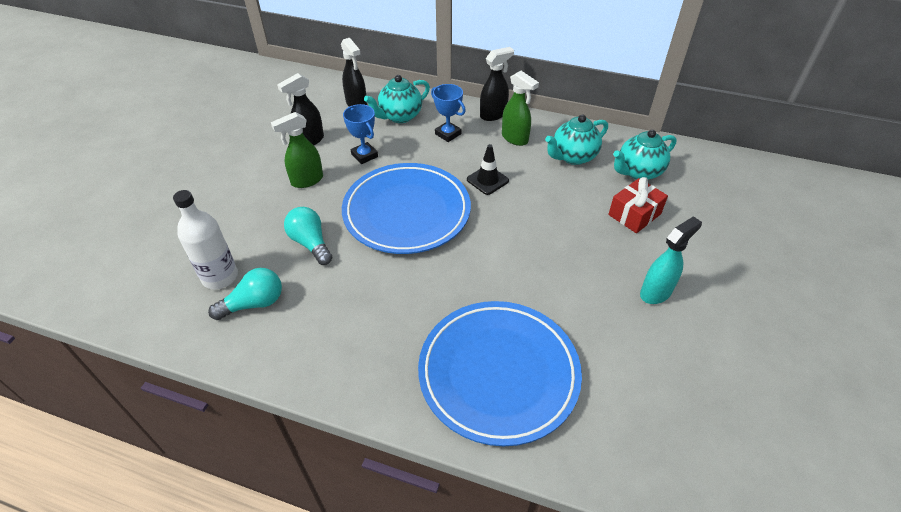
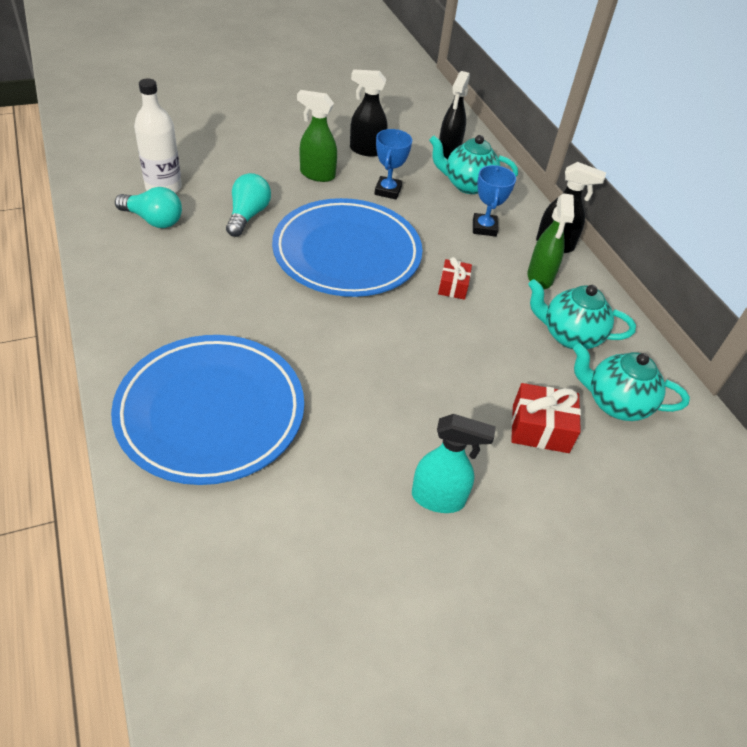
camera: 45 degrees right, 0 degrees up
black traffic cone [467,144,509,195] -> red gift [438,257,472,300]

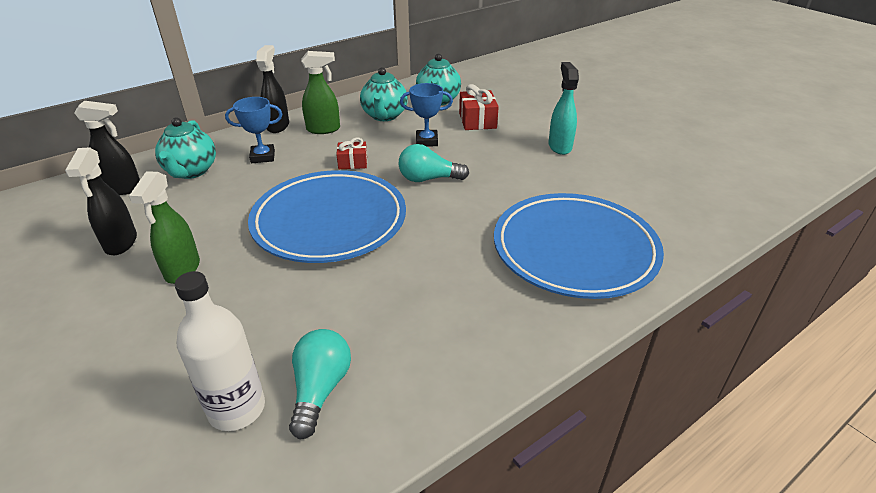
camera: 100 degrees left, 10 degrees down
turquoise light bulb [226,173,271,237] -> turquoise light bulb moved to [398,144,469,182]
blue trophy [374,129,412,199] -> blue trophy moved to [400,83,453,146]

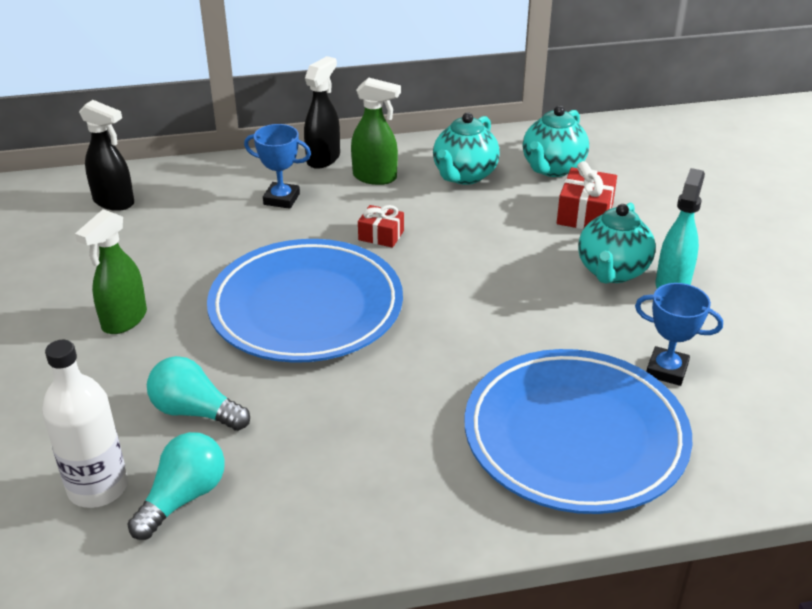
camera: 25 degrees right, 0 degrees up
black spray bottle [65,147,137,255] -> none
turquoise teapot [155,118,216,179] -> turquoise teapot moved to [578,203,656,284]
turquoise light bulb [398,144,469,182] -> turquoise light bulb moved to [147,356,250,431]
blue trophy [400,83,453,146] -> blue trophy moved to [635,283,723,386]

